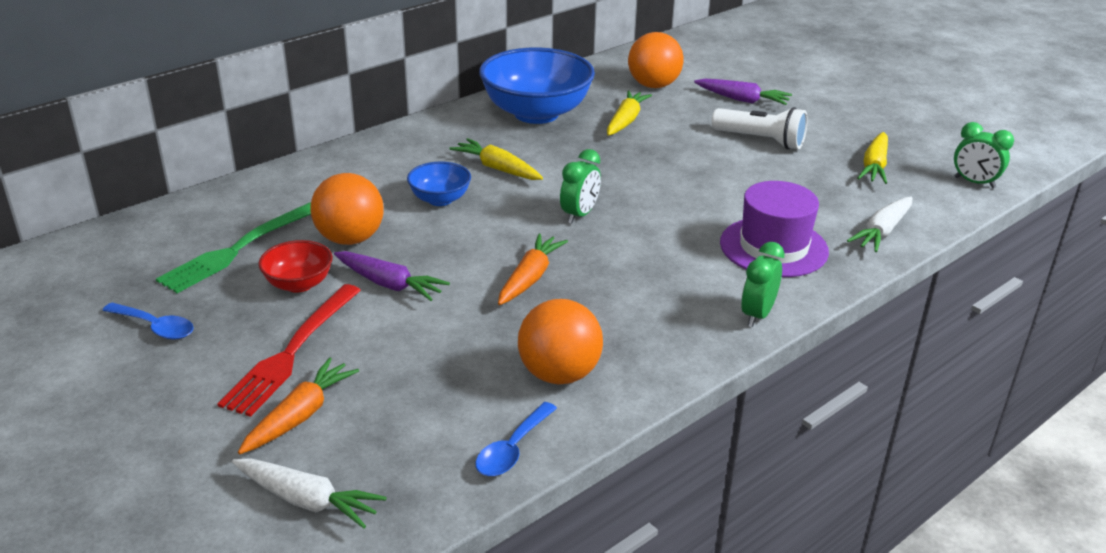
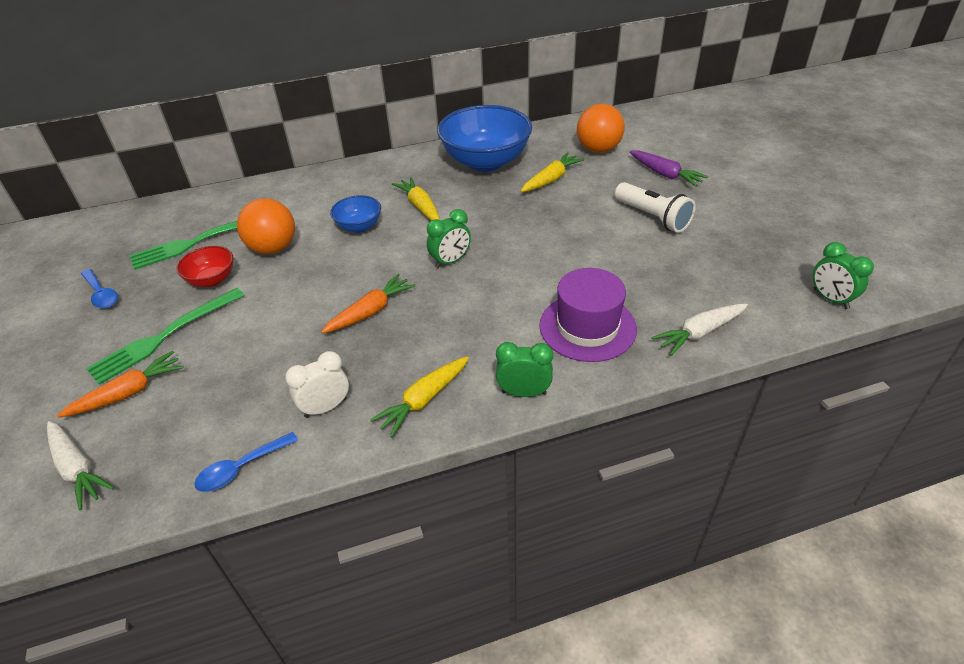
camera: 25 degrees right, 10 degrees up
red fork [217,284,361,417] -> green fork [86,288,245,385]
purple carrot [334,251,450,301] -> none
orange ball [518,299,603,384] -> white clock [285,351,349,418]
green clock [741,242,785,327] -> green clock turned 45 degrees clockwise [496,342,553,397]
yellow carrot [858,132,888,184] -> yellow carrot moved to [370,356,469,437]

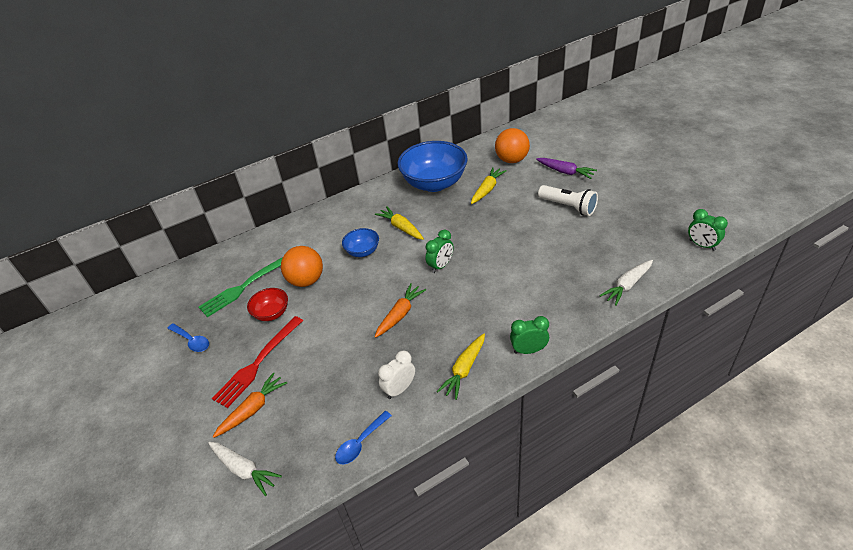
camera: 10 degrees left, 0 degrees up
green fork [86,288,245,385] -> red fork [212,316,303,408]
purple hat [539,268,637,362] -> none

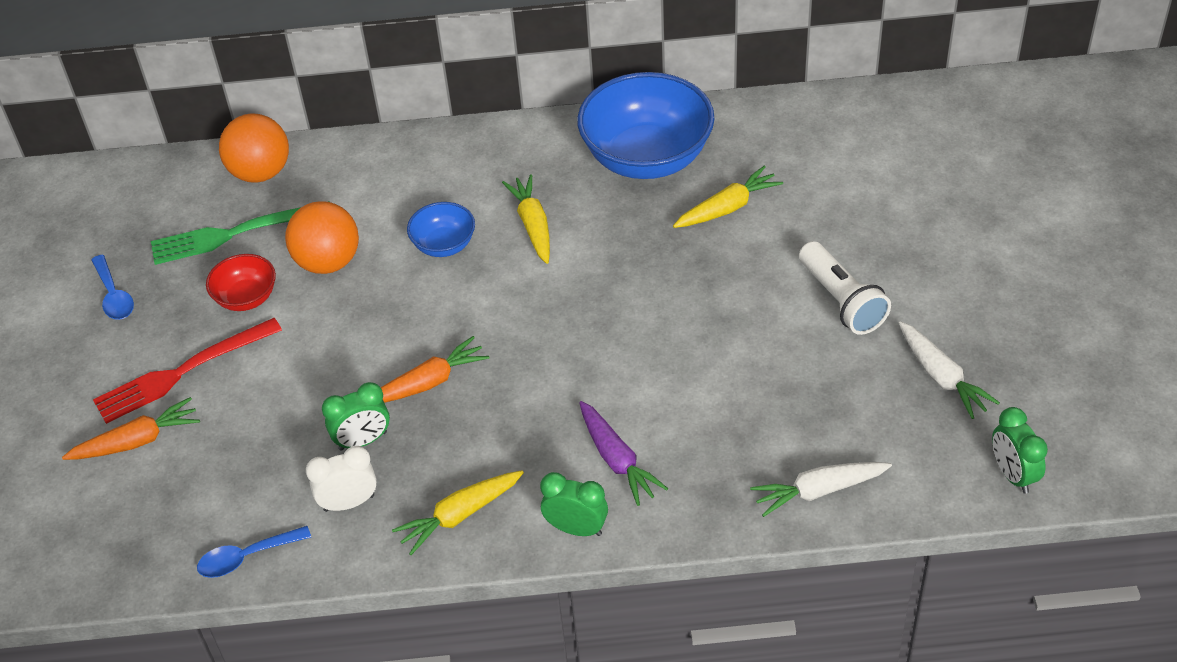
camera: 25 degrees right, 5 degrees up
white carrot [208,442,282,496] -> white carrot moved to [899,321,1000,419]
green clock [425,230,453,273] -> green clock moved to [322,382,390,451]
orange ball [495,128,530,163] -> orange ball moved to [219,113,289,183]
purple carrot [536,158,597,179] -> purple carrot moved to [579,401,668,506]

